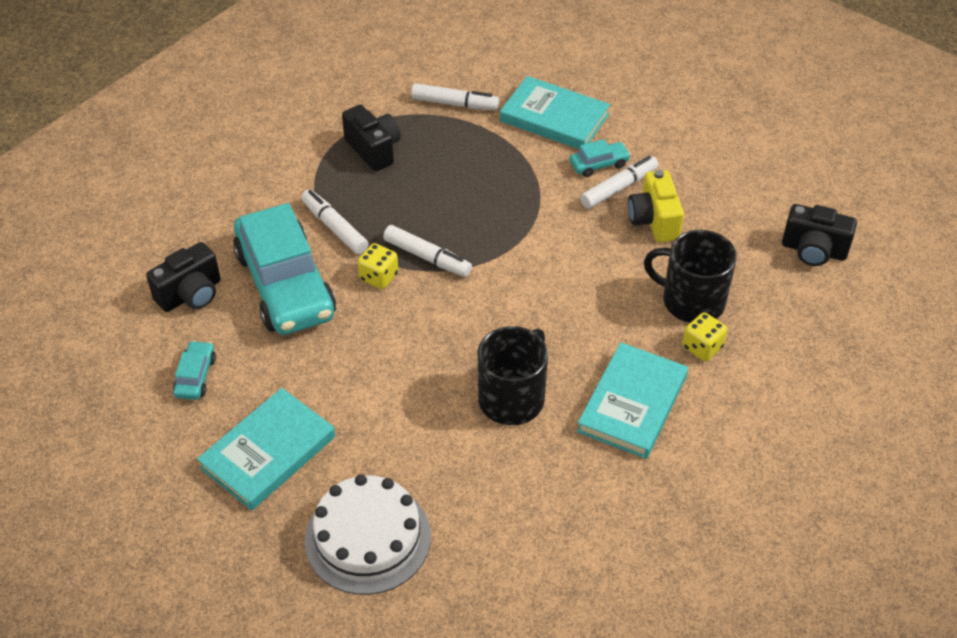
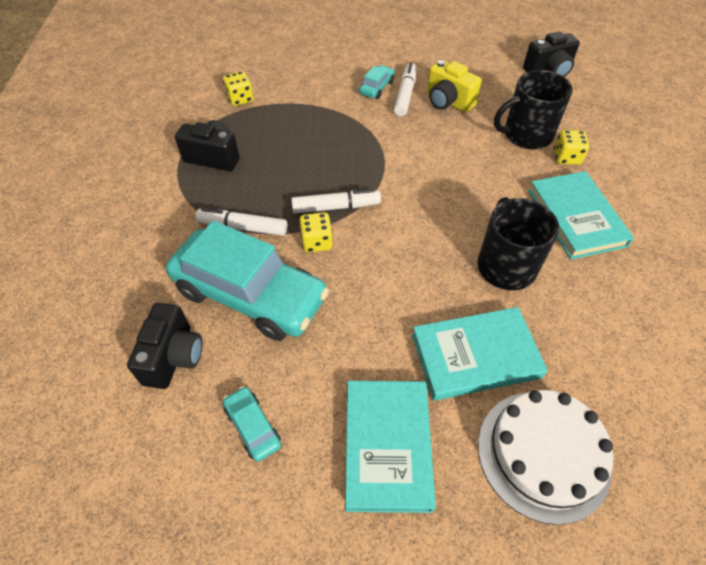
camera: 40 degrees left, 5 degrees up
white marker [411,83,499,110] -> yellow dice [223,71,254,106]
turquoise book [500,76,610,149] -> turquoise book moved to [412,307,548,401]

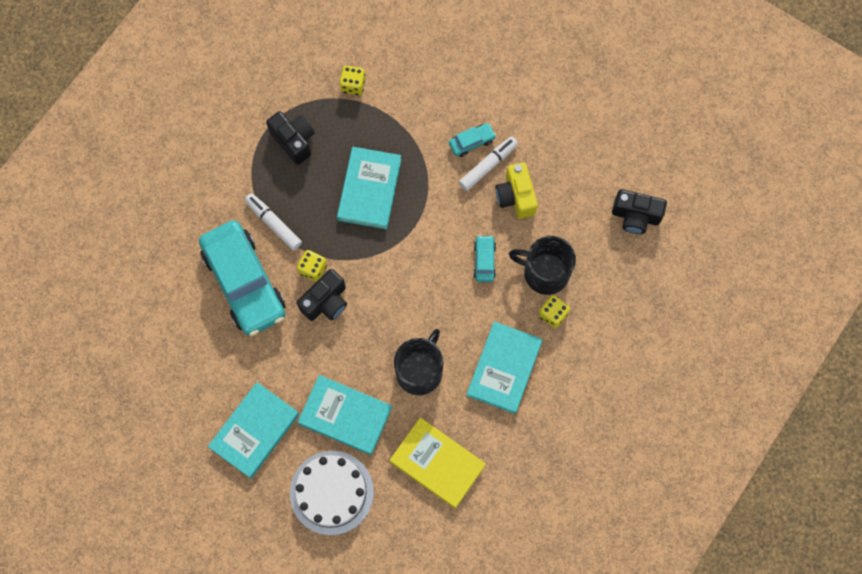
camera: 35 degrees right, 20 degrees up
black camera [127,303,203,389] -> black camera moved to [297,269,347,321]
turquoise car [223,386,281,462] -> turquoise car moved to [474,235,496,282]
white marker [291,189,381,213] -> none
none -> turquoise book [337,147,401,229]
none -> yellow book [390,417,486,508]

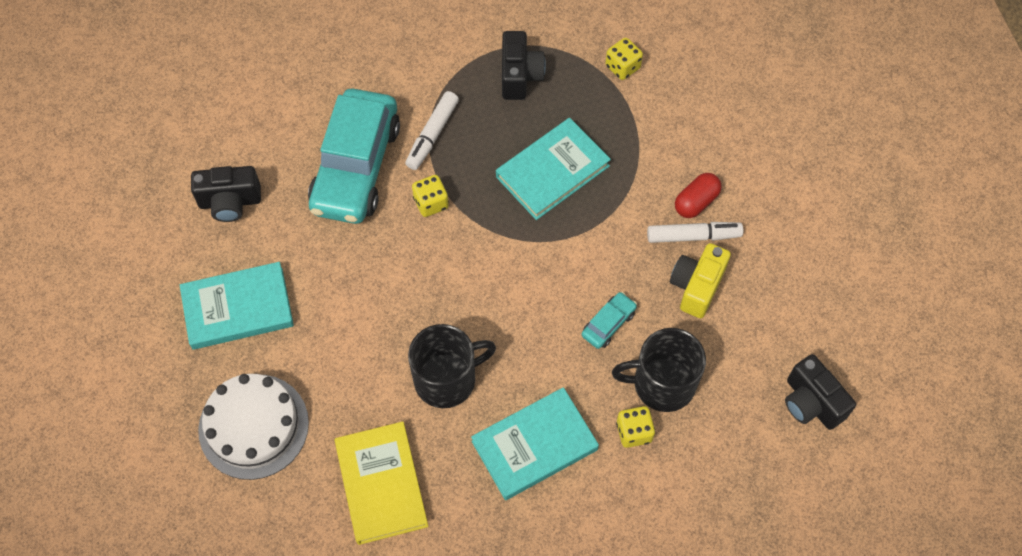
camera: 40 degrees right, 10 degrees down
white marker [245,193,302,251] -> white marker turned 150 degrees counterclockwise [405,91,459,170]
black camera [297,269,347,321] -> black camera moved to [191,166,261,222]
turquoise book [298,375,392,455] -> none
turquoise car [449,123,496,157] -> red capsule [675,173,722,218]
black mug [509,236,576,295] -> black mug turned 60 degrees counterclockwise [612,328,706,412]

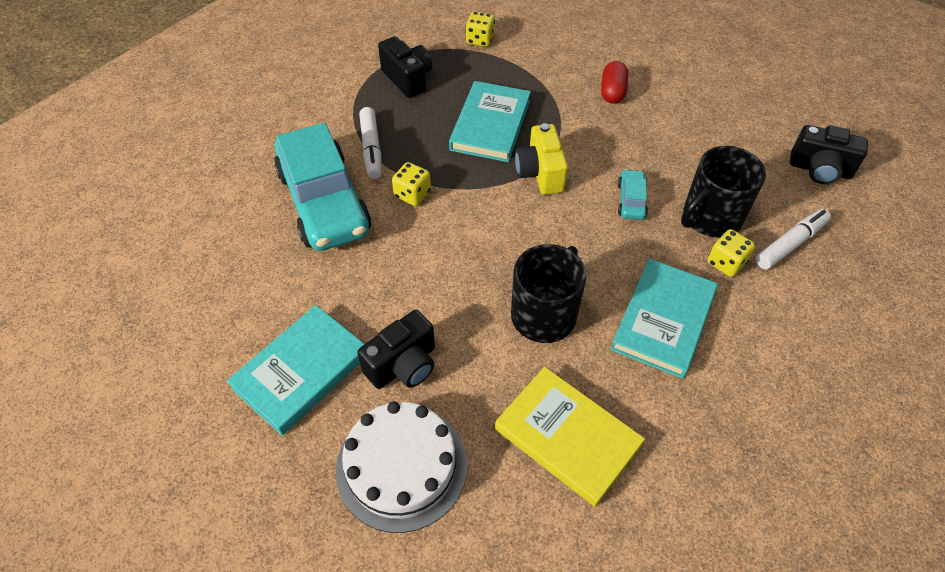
camera: 35 degrees left, 10 degrees down
black camera [191,166,261,222] -> black camera moved to [357,310,435,389]
white marker [647,222,743,243] -> white marker moved to [756,209,831,270]
yellow camera [670,243,731,318] -> yellow camera moved to [515,123,568,195]

